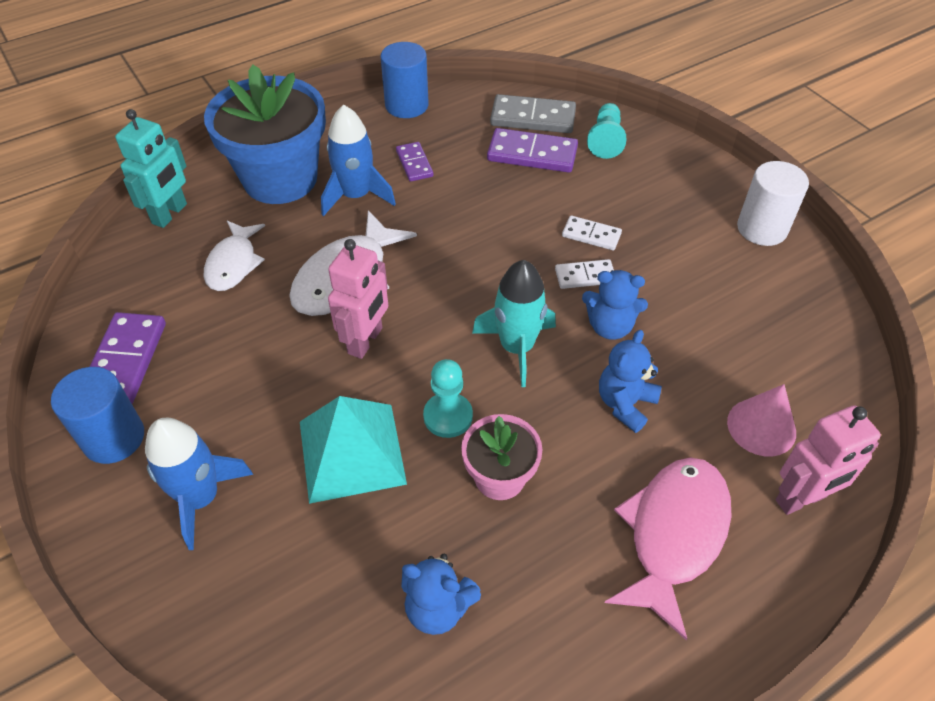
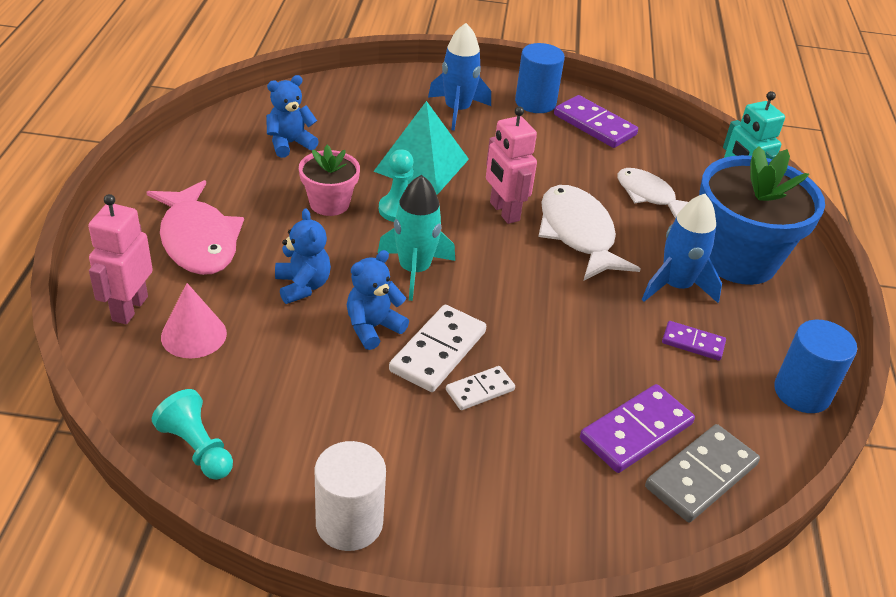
camera: 125 degrees right, 10 degrees down
white domino [555,259,614,289] -> white domino [389,305,486,392], size x1.70
turquoise pawn [587,103,626,159] -> turquoise pawn moved to [152,389,233,480]

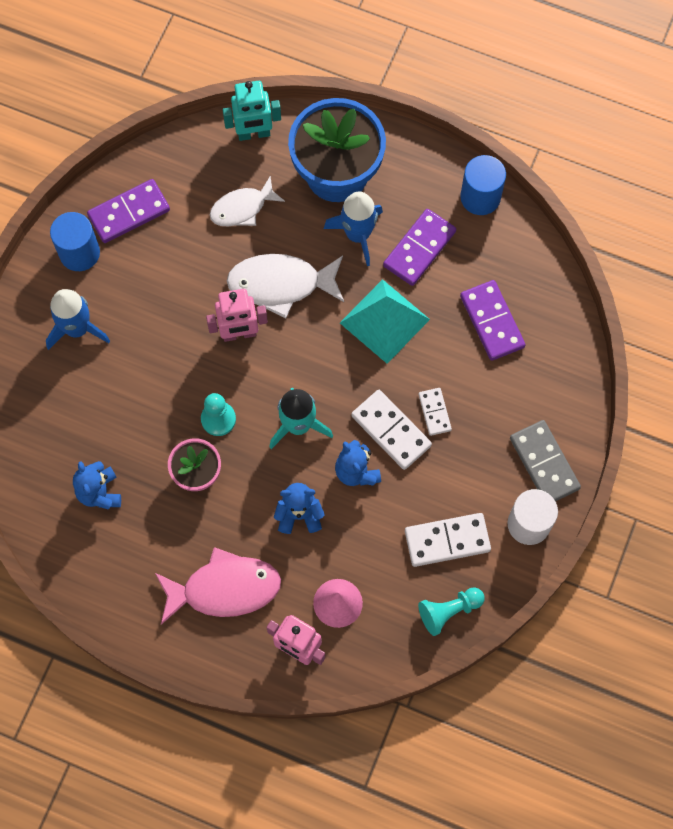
camera: 70 degrees left, 30 degrees up
turquoise pyramid [373,101,469,195] -> turquoise pyramid moved to [340,279,430,364]
grey domino [645,424,760,522] -> grey domino moved to [510,420,581,501]
purple domino [662,321,726,361] -> purple domino [383,209,456,286], size x1.70
none -> white domino [405,513,491,567]

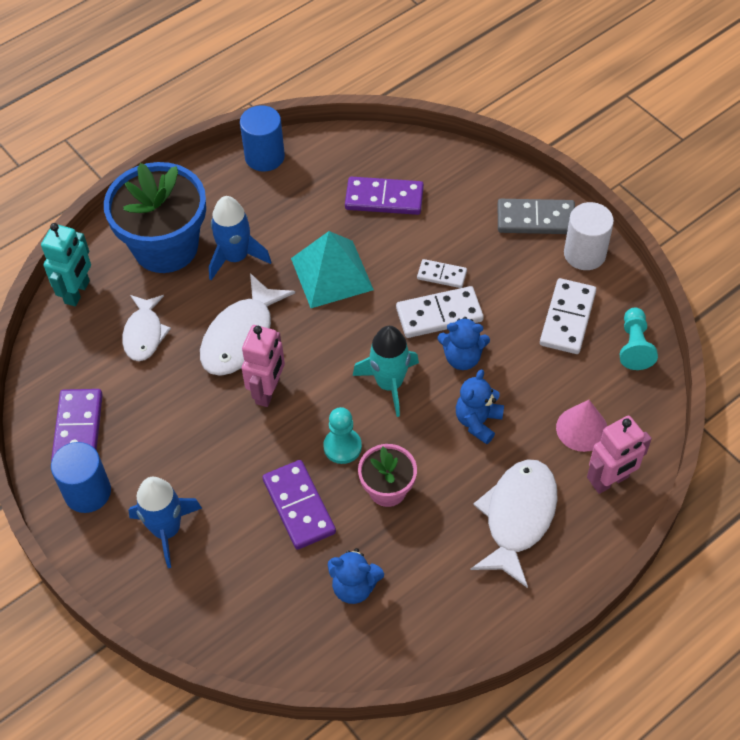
camera: 60 degrees left, 15 degrees down
pink fish [155,547,281,625] -> white fish [471,459,558,588]
purple domino [383,209,456,286] -> purple domino moved to [262,460,336,550]

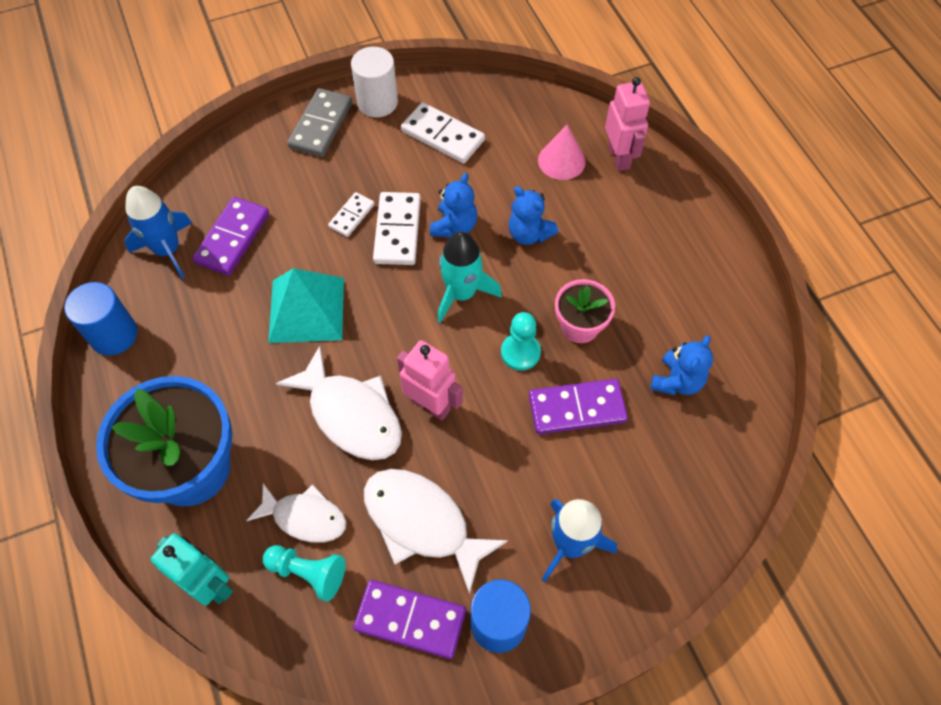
camera: 75 degrees left, 5 degrees up
blue rocket [209,196,271,280] -> blue rocket moved to [124,186,192,279]
white fish [471,459,558,588] -> white fish moved to [364,469,508,594]
turquoise pawn [620,308,658,370] -> turquoise pawn moved to [263,545,345,602]

